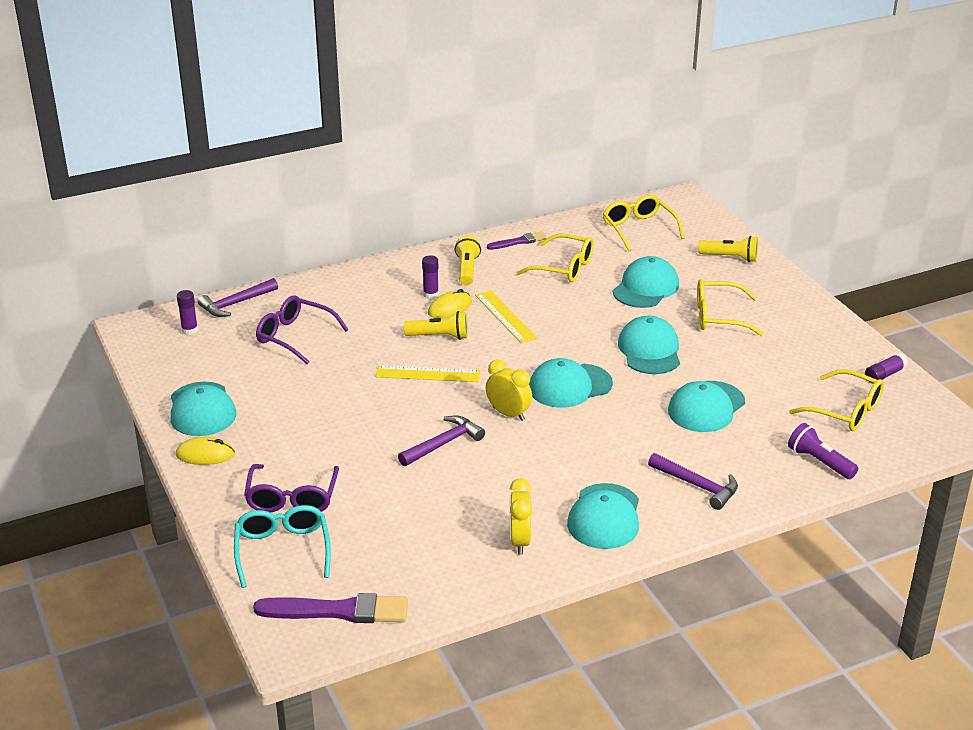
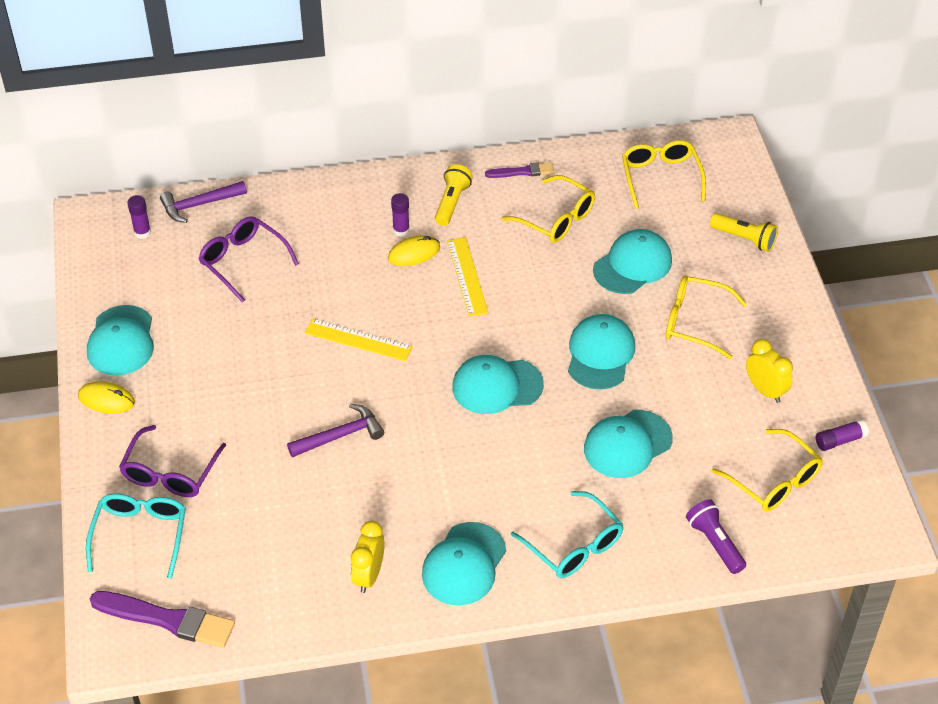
camera: 15 degrees right, 15 degrees up
yellow flashlight [404,311,468,340] -> none
yellow clock [486,359,532,421] -> yellow clock moved to [746,339,793,403]
purple hammer [648,453,738,510] -> turquoise glasses [511,491,623,578]

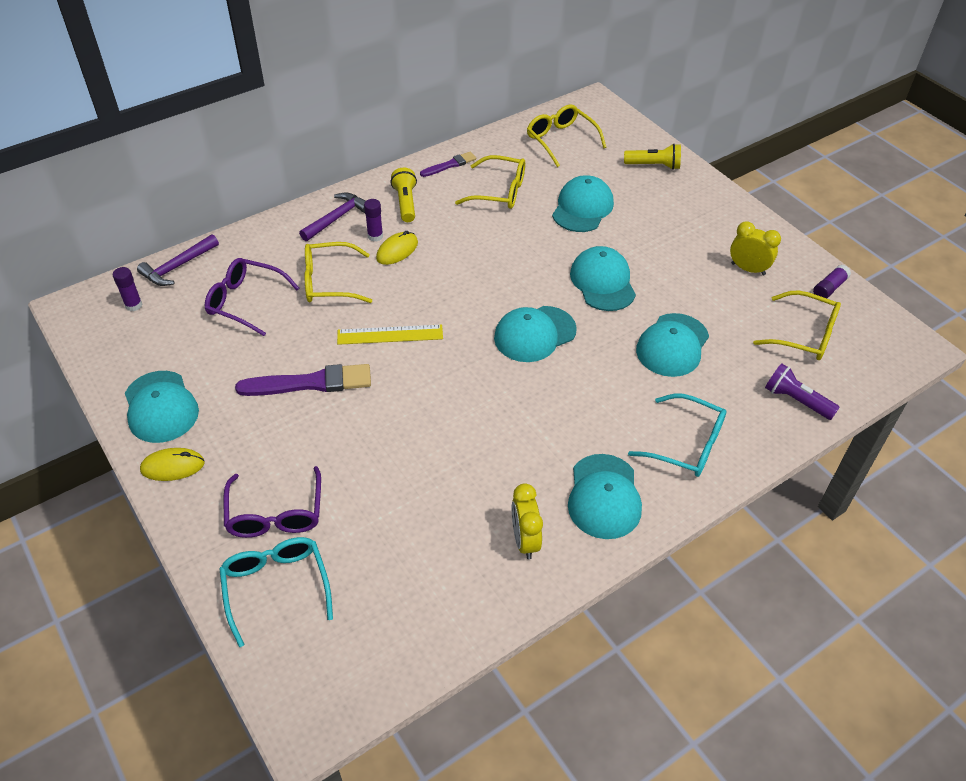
camera: 25 degrees left, 0 degrees up
purple brush [90,591,235,648] -> purple brush moved to [235,364,371,396]
purple hammer [287,404,384,457] -> purple hammer moved to [299,192,366,241]
yellow ruler [447,237,488,317] -> none
yellow glasses [666,276,747,359] -> yellow glasses moved to [305,242,372,303]

